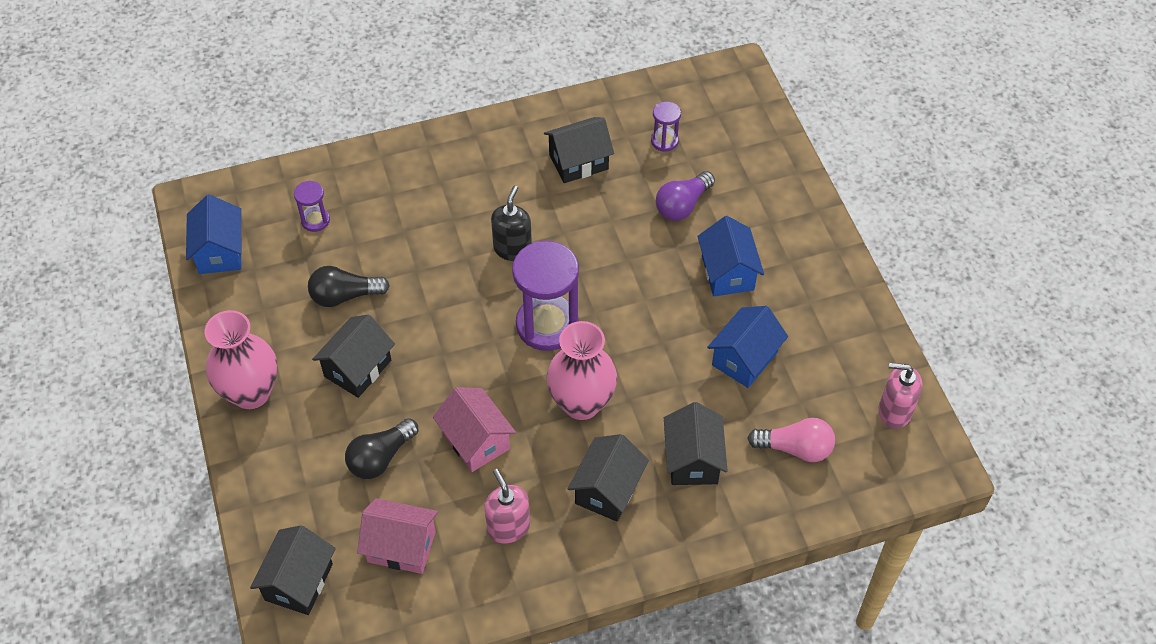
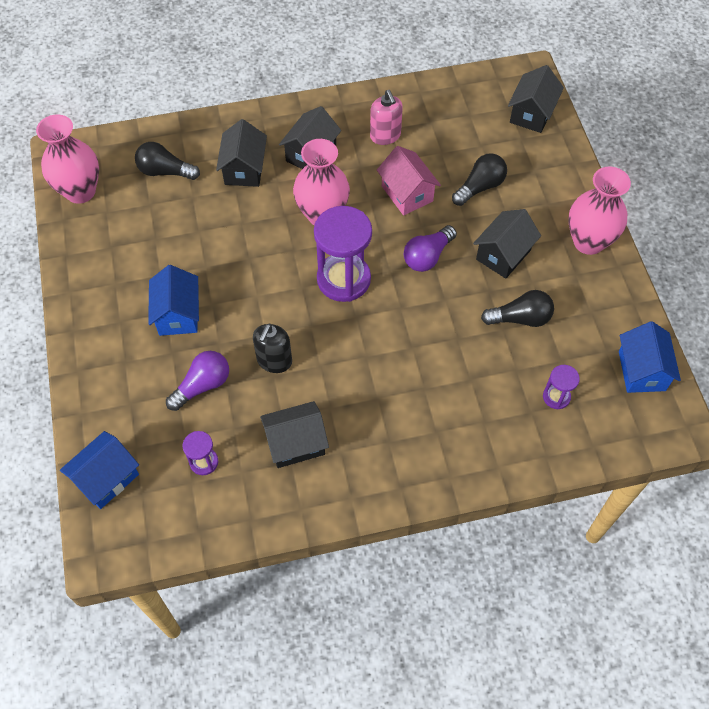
camera: 175 degrees left, 5 degrees up
pink house [357,498,438,574] -> none
black soap dispenser [491,186,532,261] -> black soap dispenser moved to [253,323,292,373]
blue house [707,306,788,388] -> blue house moved to [60,431,139,509]
pink light bulb [747,418,835,462] -> black light bulb [135,142,200,180]
pink soap dispenser [878,363,922,429] -> pink vase [36,114,99,204]
none -> purple light bulb [404,225,457,272]

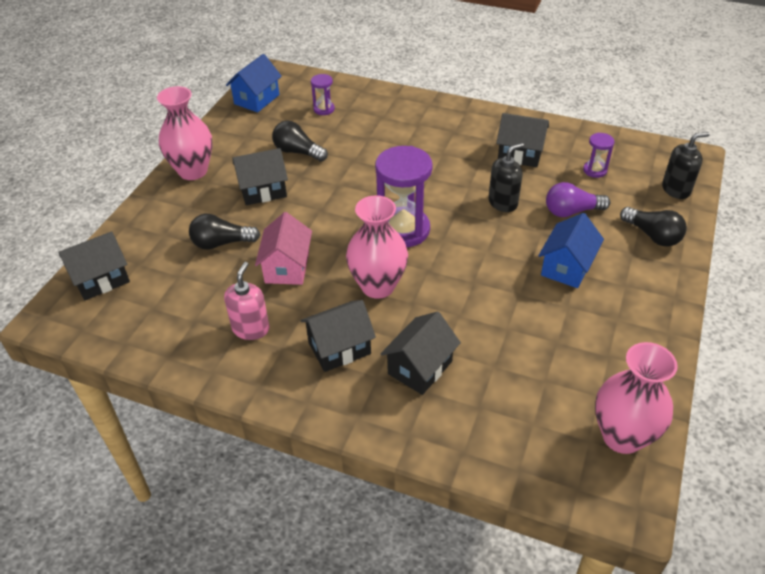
camera: 145 degrees left, 15 degrees down
blue house [60,431,139,509] -> black soap dispenser [662,132,710,199]
black light bulb [135,142,200,180] -> black light bulb moved to [620,207,687,246]
purple light bulb [404,225,457,272] -> none

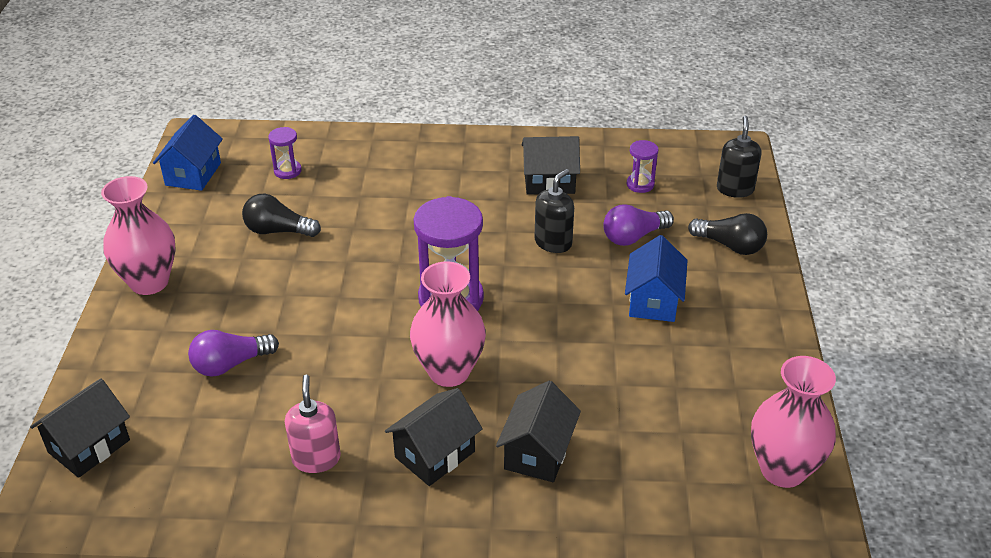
camera: 20 degrees left, 5 degrees down
black light bulb [189,214,260,250] -> purple light bulb [188,330,279,377]
black house [233,148,288,205] -> none
pink house [255,212,312,285] -> none
black soap dispenser [662,132,710,199] -> black soap dispenser turned 45 degrees counterclockwise [717,116,762,198]

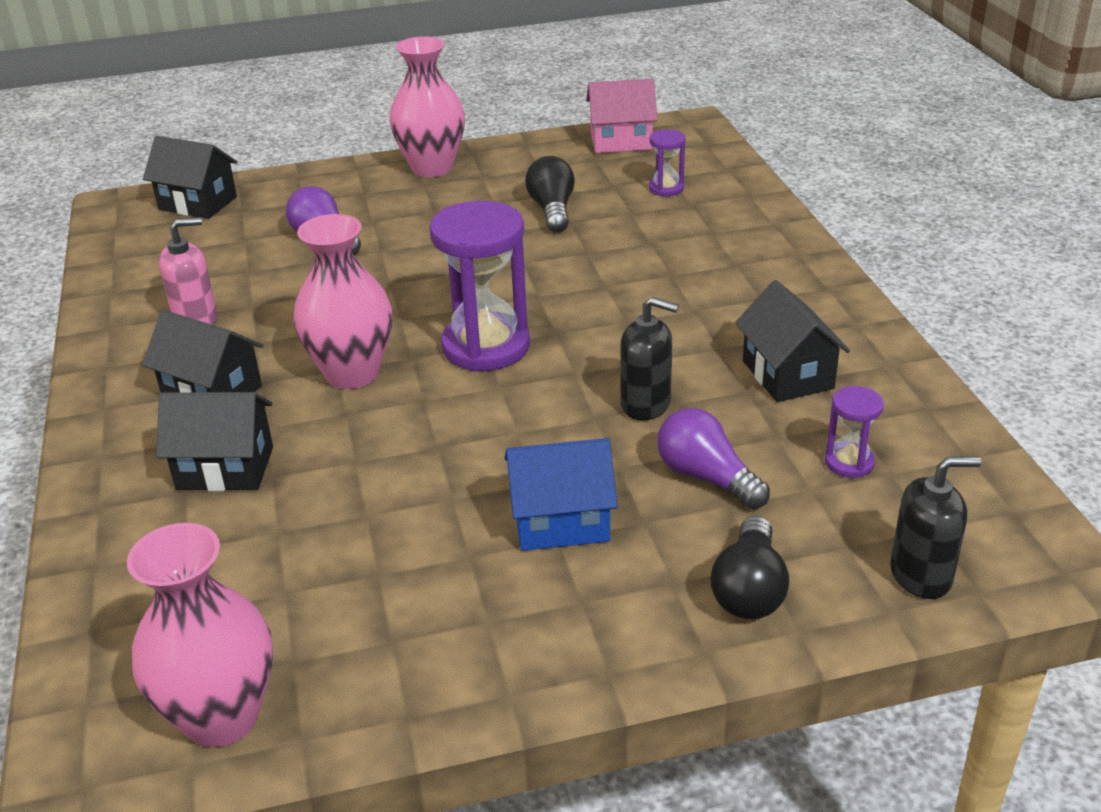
camera: 75 degrees right, 5 degrees down
blue house [153,115,223,191] -> pink house [586,79,658,153]

